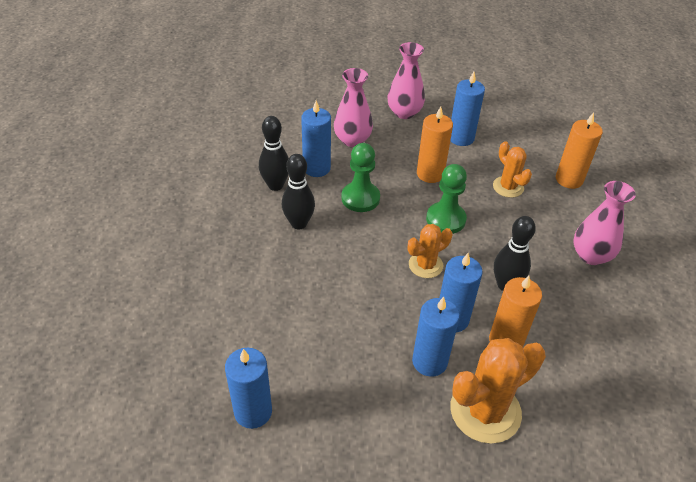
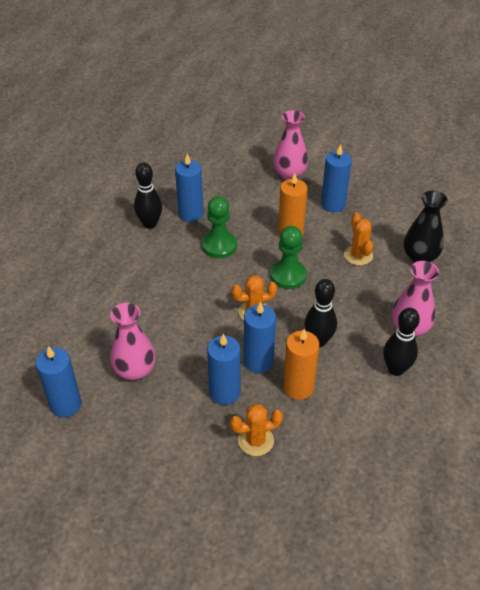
camera: 15 degrees right, 0 degrees up
black bowling pin [282,154,315,230] -> black bowling pin moved to [383,308,420,376]
pink vase [334,68,373,147] -> pink vase moved to [110,303,156,380]
orange cactus [450,338,546,444] -> orange cactus [230,404,283,456], size x0.58
orange candle [556,112,603,189] -> black vase [404,191,448,263]

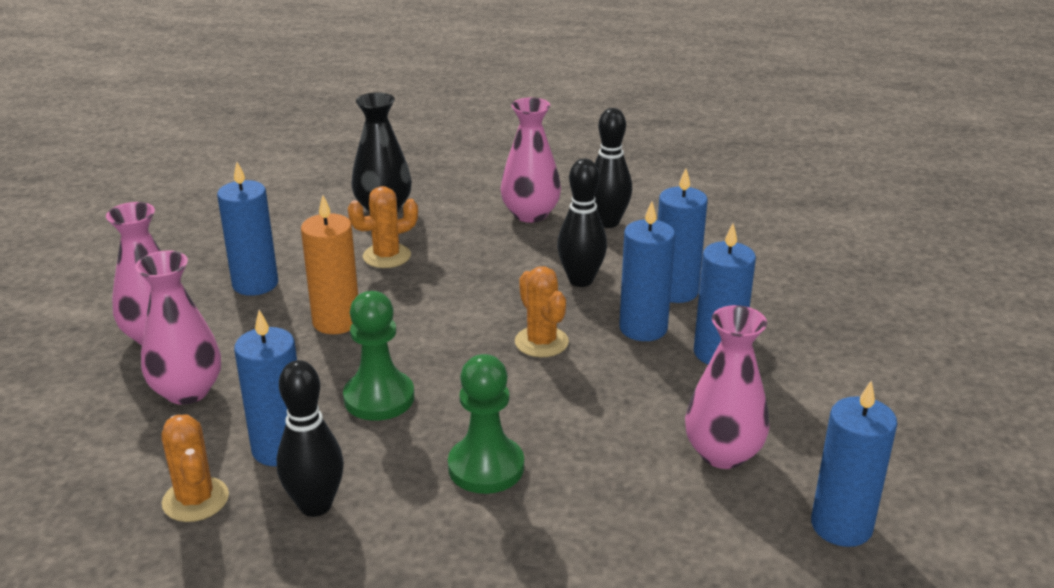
camera: 100 degrees left, 15 degrees down
orange cactus [230,404,283,456] -> orange cactus moved to [161,414,229,522]
green pawn [270,226,307,289] -> green pawn moved to [448,354,524,494]
orange candle [283,329,319,400] -> blue candle [658,168,708,303]
none -> pink vase [135,251,221,405]

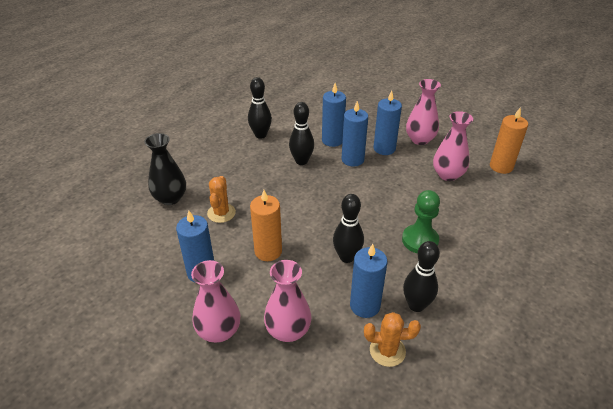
camera: 60 degrees left, 10 degrees up
green pawn [343,291,414,421] -> black bowling pin [333,194,364,263]
pink vase [500,98,561,223] -> pink vase moved to [406,79,441,145]
orange cactus [515,266,569,357] -> none
blue candle [811,380,897,547] -> orange candle [490,108,528,174]

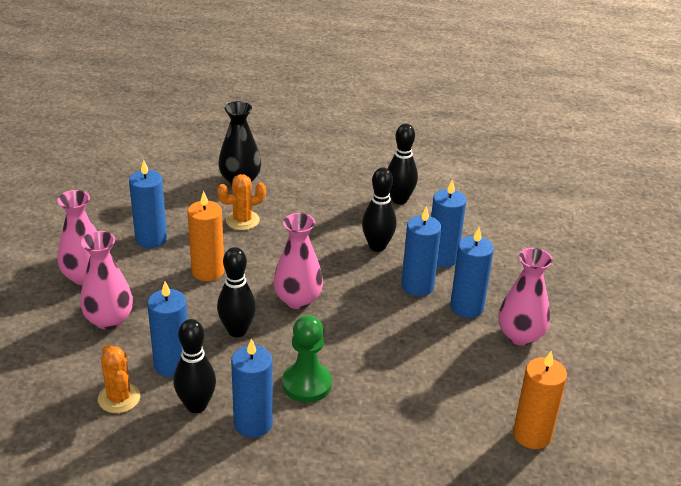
camera: 60 degrees right, 5 degrees down
pink vase [433,111,473,181] -> pink vase moved to [273,213,323,309]
none -> blue candle [231,338,273,438]

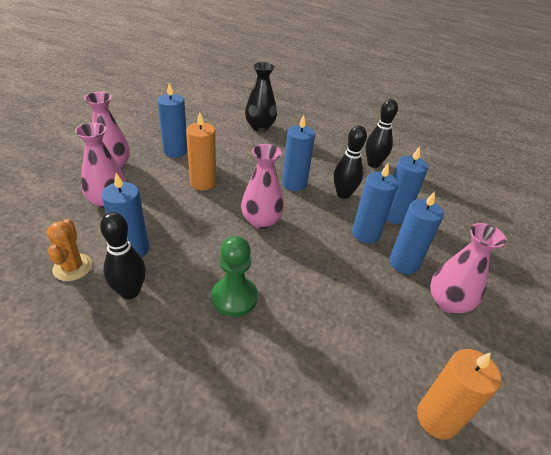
camera: 15 degrees right, 5 degrees up
orange cactus [217,174,266,230] -> none
black bowling pin [217,247,256,337] -> none
blue candle [231,338,273,438] -> blue candle moved to [282,115,315,191]

